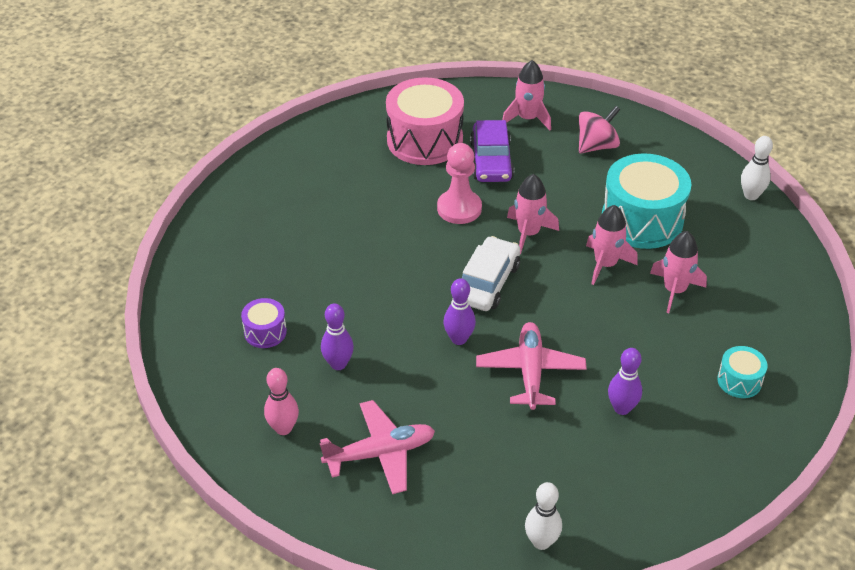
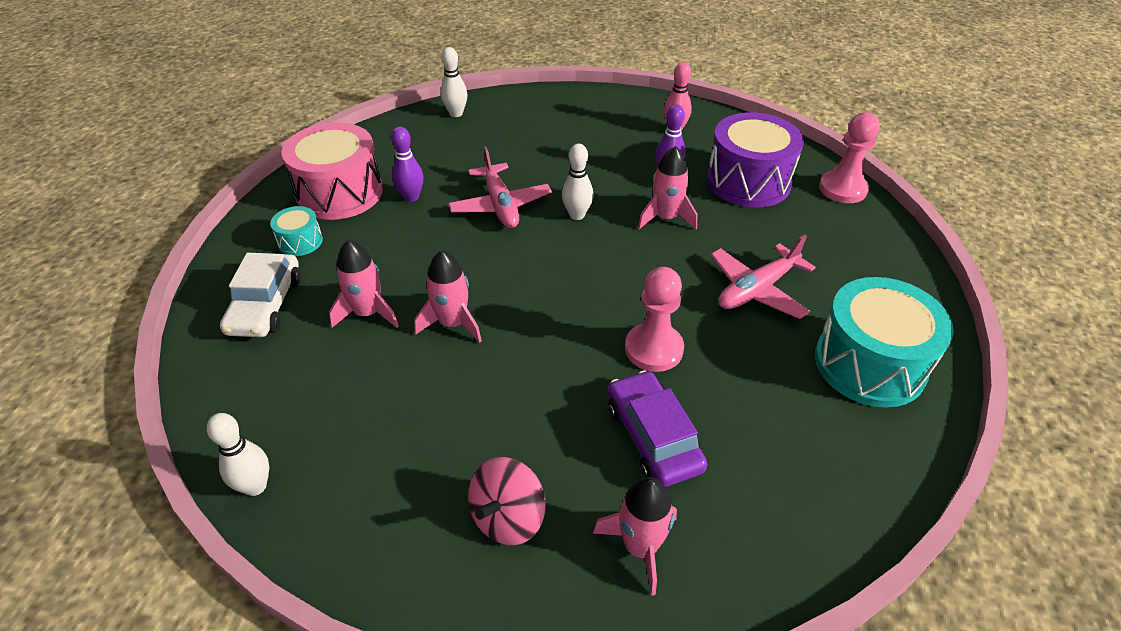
camera: 160 degrees right, 0 degrees up
purple drum [241,298,287,348] -> purple drum [707,112,804,208], size x2.10
pink plane [320,400,435,494] -> pink plane moved to [711,234,816,319]
pink drum [386,77,464,165] -> pink drum moved to [282,122,383,220]
purple bowling pin [443,278,476,345] -> white bowling pin [562,144,593,220]
white car [462,236,520,311] -> white car moved to [220,253,301,337]
pink rocket [507,174,559,254] -> pink rocket moved to [638,146,697,229]
turquoise drum [602,153,691,249] -> turquoise drum moved to [815,277,954,407]
none -> pink pawn [819,112,880,203]

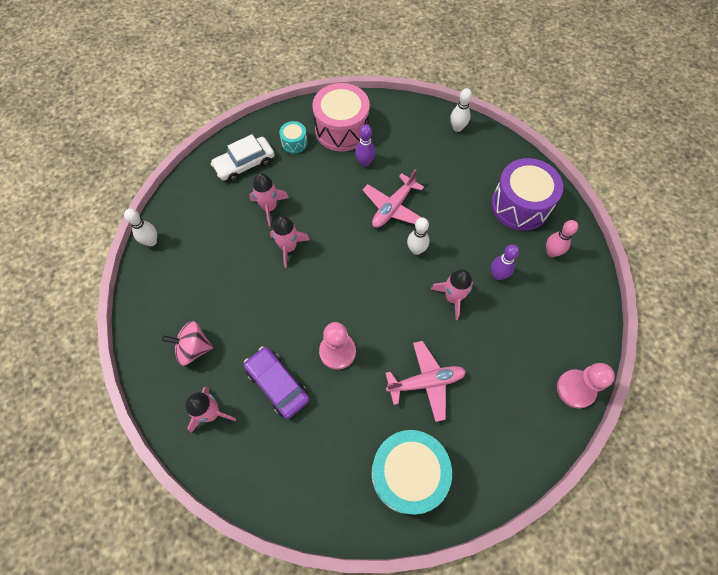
camera: 55 degrees right, 20 degrees up
purple car [608,370,708,487] -> purple car turned 75 degrees counterclockwise [244,347,310,419]
purple drum [707,112,804,208] -> purple drum moved to [491,158,563,231]
pink plane [711,234,816,319] -> pink plane turned 150 degrees clockwise [386,341,466,422]

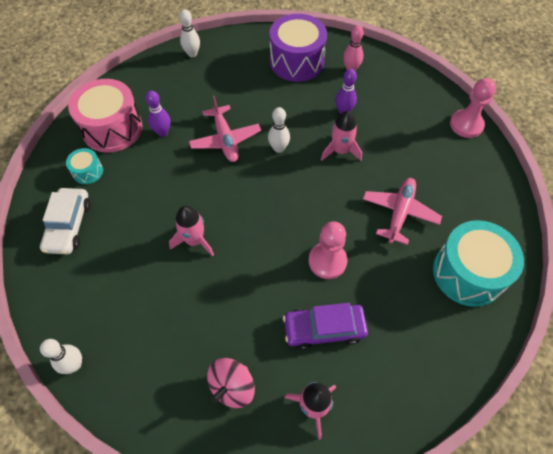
camera: 55 degrees left, 5 degrees down
pink rocket [249,173,289,227] -> none

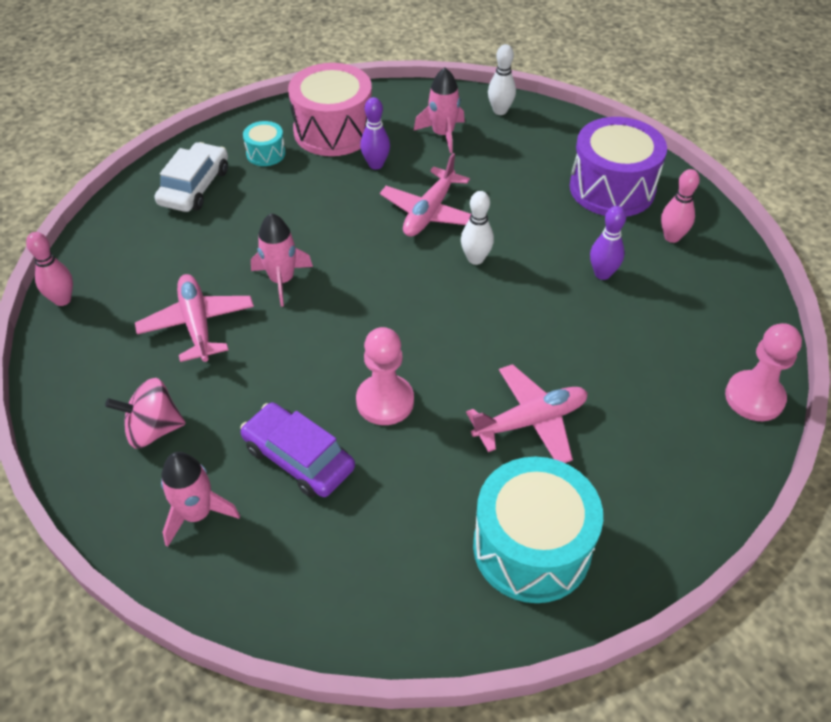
camera: 45 degrees right, 10 degrees down
white car [40,188,91,254] -> white car turned 150 degrees clockwise [155,142,228,212]
white bowling pin [40,339,82,374] -> pink bowling pin [26,232,73,306]
pink rocket [321,111,362,161] -> pink rocket moved to [414,68,465,153]
none -> pink plane [135,274,254,362]

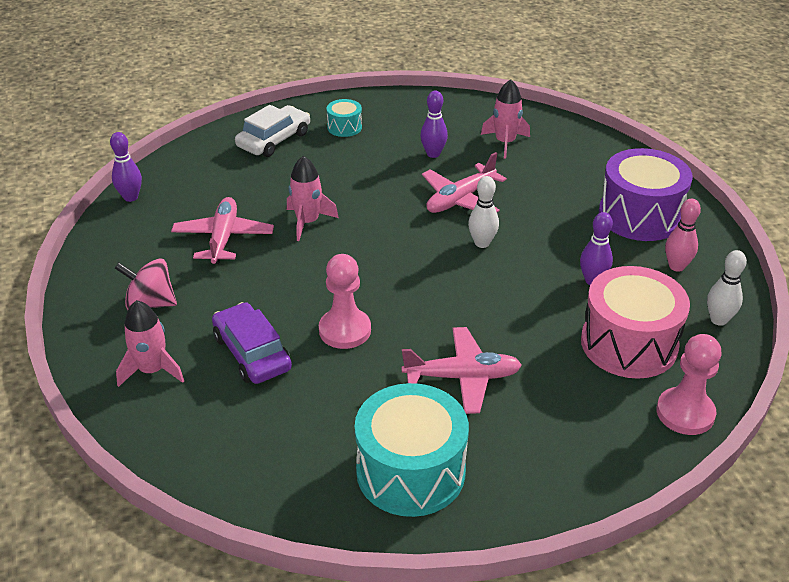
camera: 20 degrees right, 10 degrees down
pink bowling pin [26,232,73,306] -> purple bowling pin [110,132,142,202]
pink drum [288,63,372,156] -> pink drum moved to [581,266,690,379]
white bowling pin [488,44,516,115] -> white bowling pin moved to [707,250,747,326]

